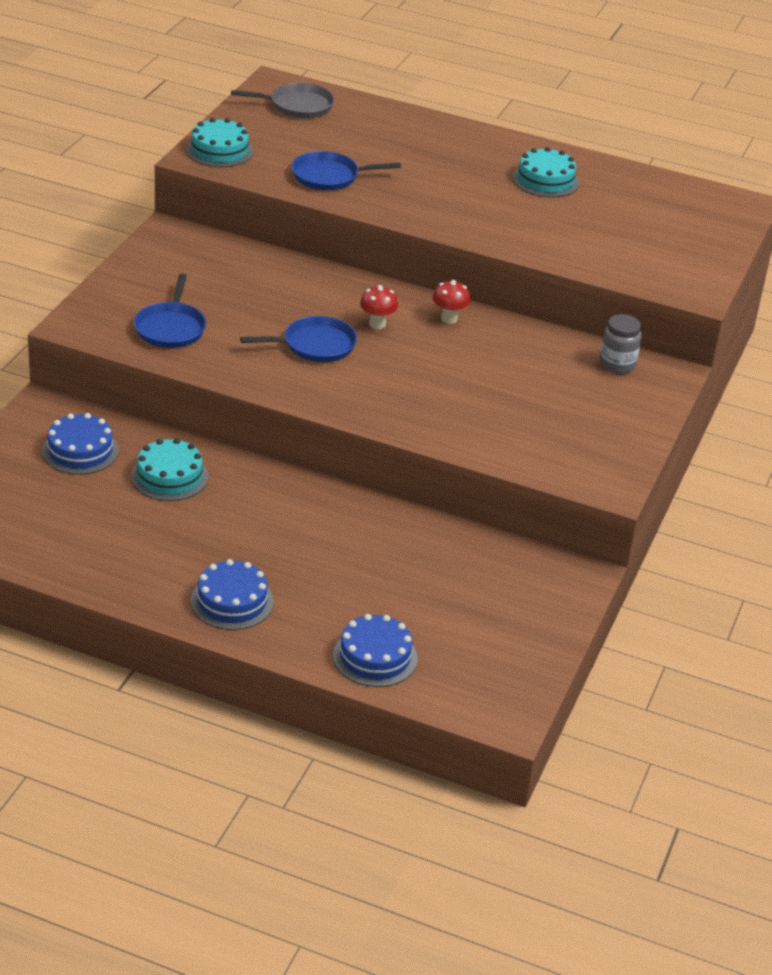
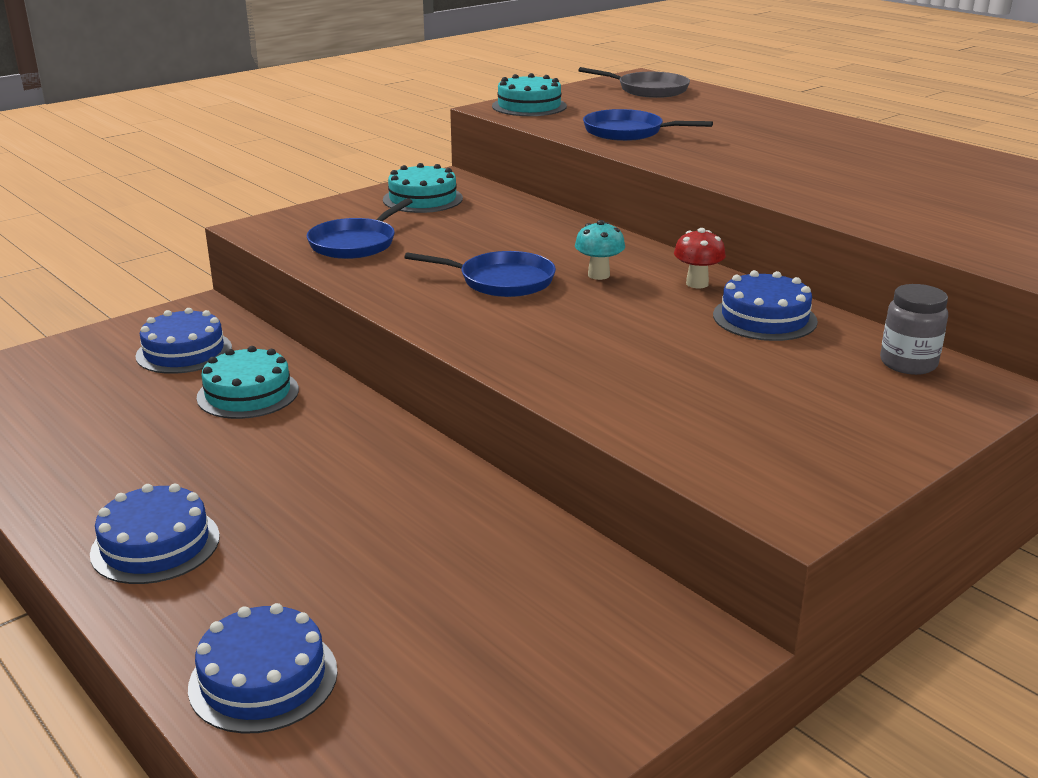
camera: 30 degrees right, 10 degrees down
red mushroom [360,285,398,329] -> turquoise mushroom [575,220,625,280]
turquoise cake [512,147,580,197] -> turquoise cake moved to [383,163,463,213]
none -> blue cake [713,270,818,341]

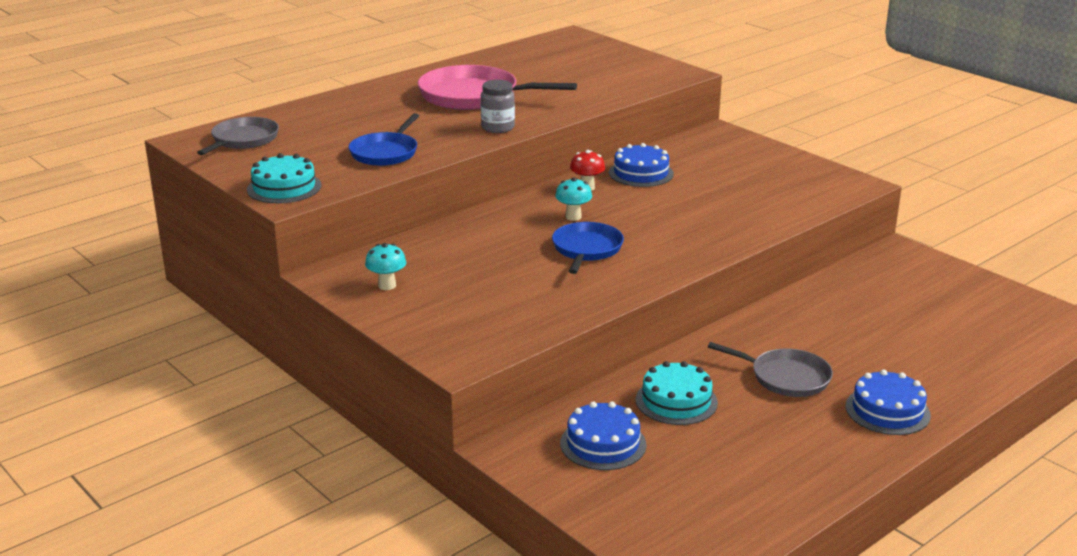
camera: 90 degrees left, 0 degrees up
blue cake [188,603,338,734] -> none
blue pan [306,198,413,259] -> none
turquoise cake [383,163,463,213] -> turquoise mushroom [365,243,406,290]
grey jar [880,284,948,375] -> grey jar moved to [481,80,515,133]
none -> pink pan [418,65,577,110]
none -> grey pan [708,342,833,397]

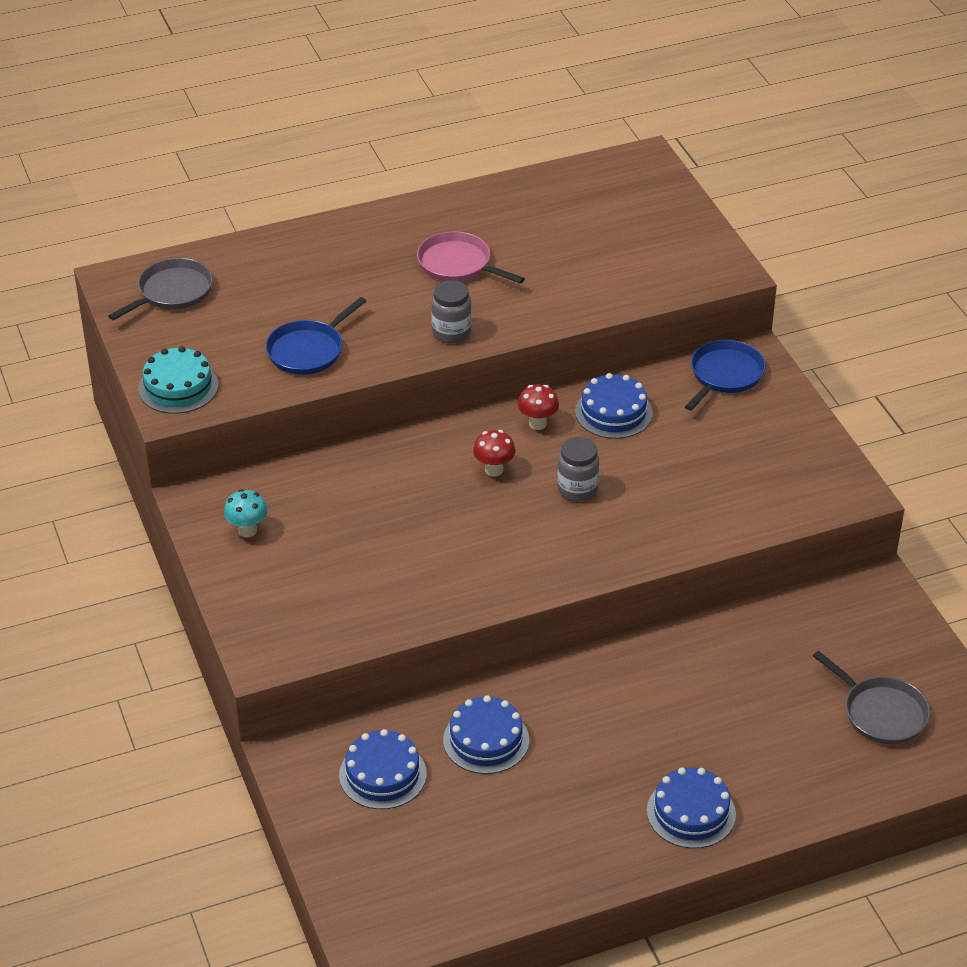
camera: 20 degrees right, 15 degrees up
pink pan [418,65,577,110] -> pink pan [417,231,525,284], size x0.62
blue pan [552,222,624,274] -> blue pan moved to [685,340,766,411]
turquoise mushroom [555,178,592,221] -> red mushroom [473,430,515,477]
turquoise cake [636,361,718,425] -> blue cake [443,695,529,774]
grey pan [708,342,833,397] -> grey pan moved to [813,651,930,744]
none -> grey jar [557,437,599,501]

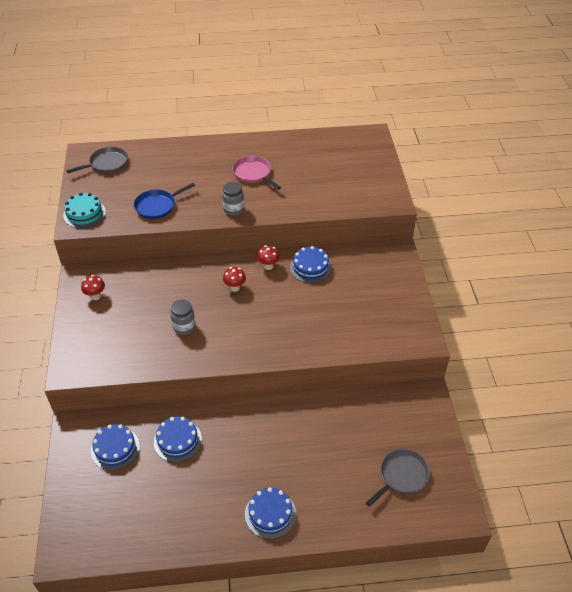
camera: 15 degrees right, 5 degrees up
turquoise mushroom [224,489,267,538] -> red mushroom [81,275,105,300]
grey jar [557,437,599,501] -> grey jar moved to [170,299,196,335]
blue pan [685,340,766,411] -> none
grey pan [813,651,930,744] -> grey pan turned 105 degrees counterclockwise [366,449,430,507]

